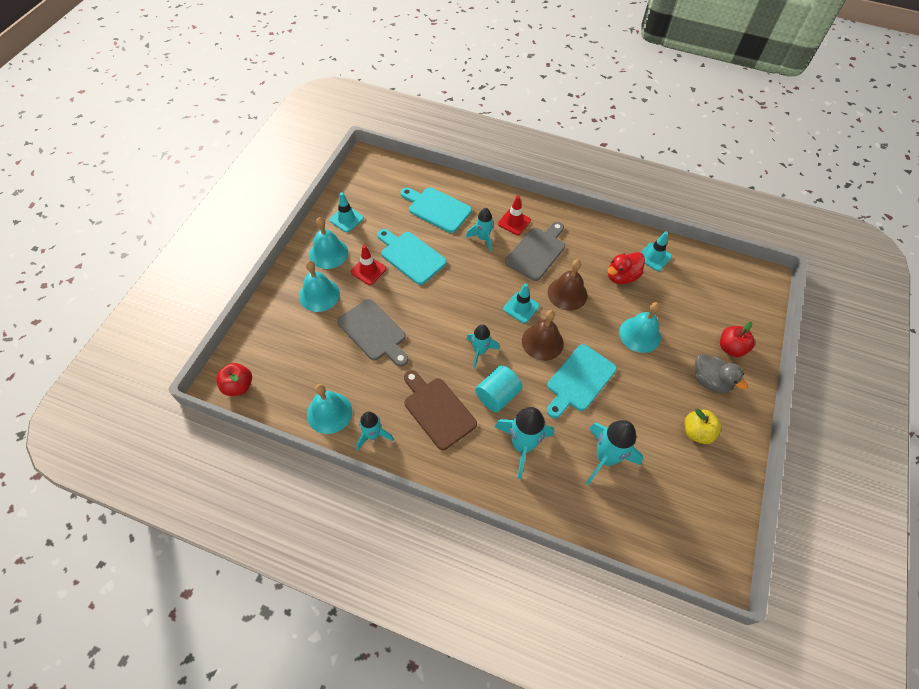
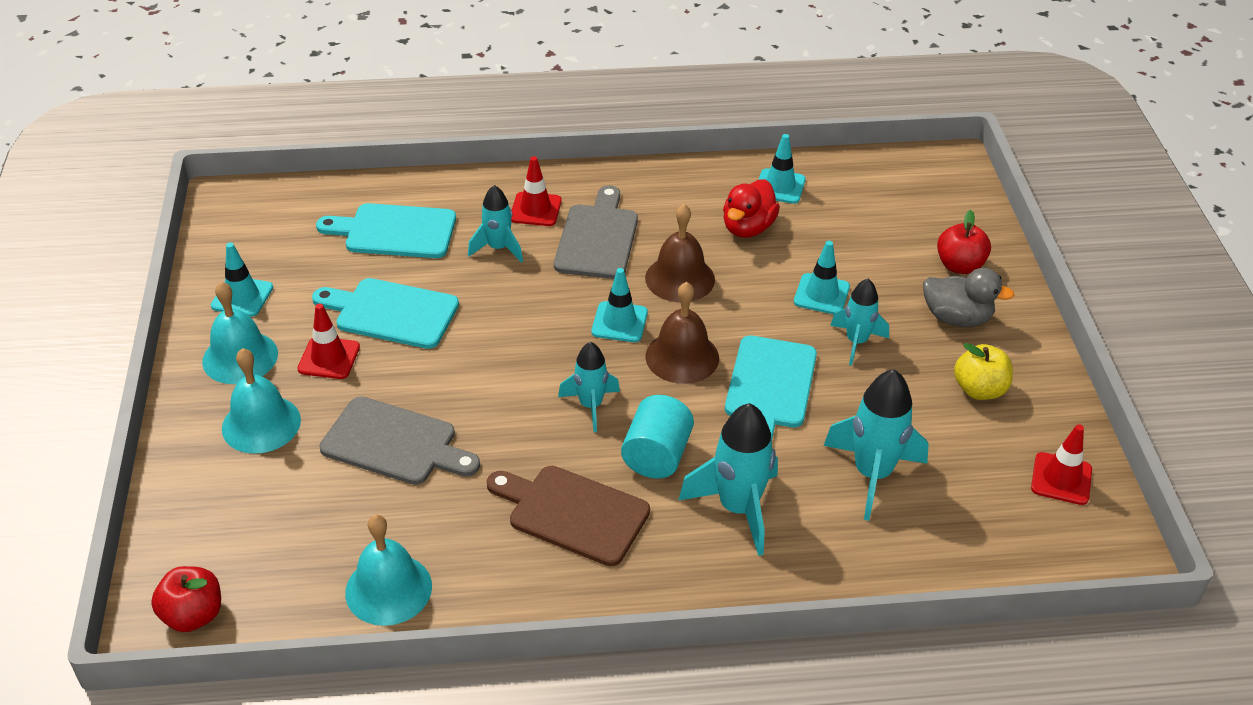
camera: 25 degrees left, 15 degrees down
turquoise rocket [356,411,394,450] -> turquoise rocket moved to [830,279,889,366]
turquoise bell [619,302,661,353] -> turquoise traffic cone [794,241,850,315]
none -> red traffic cone [1031,424,1092,505]

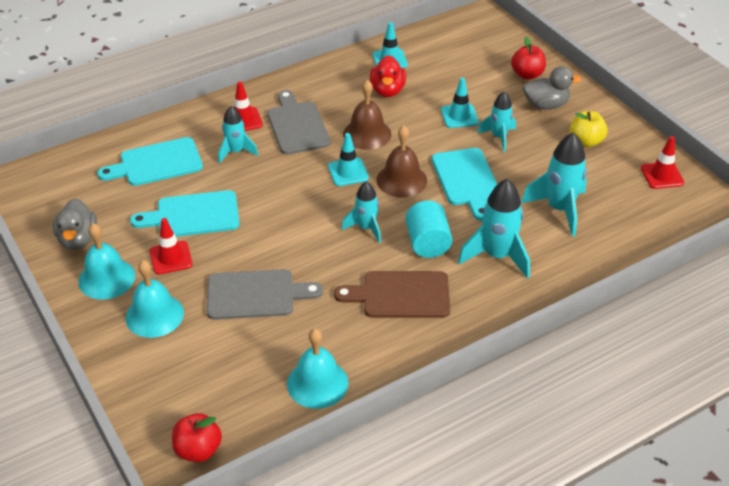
camera: 25 degrees left, 0 degrees up
turquoise traffic cone [211,242,273,317] -> grey duck [53,198,97,250]

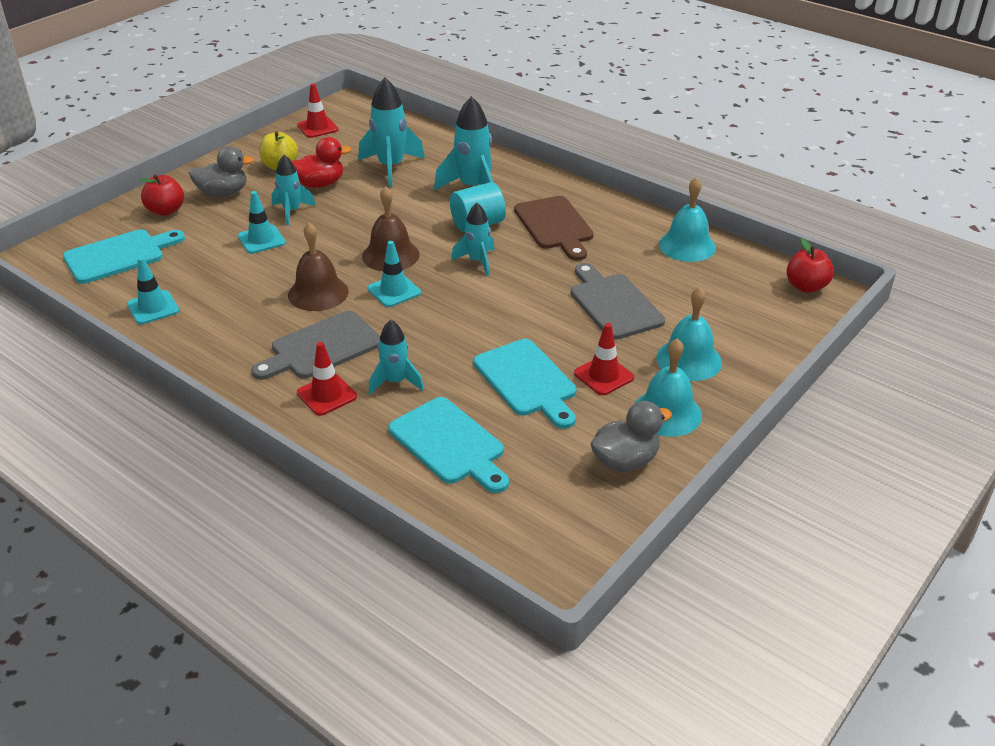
camera: 110 degrees left, 5 degrees down
red duck [370,55,406,97] -> red duck moved to [292,137,351,188]
turquoise cutting board [432,148,497,221] -> turquoise cutting board moved to [63,229,185,284]
grey duck [523,66,581,110] -> grey duck turned 105 degrees clockwise [188,146,254,197]

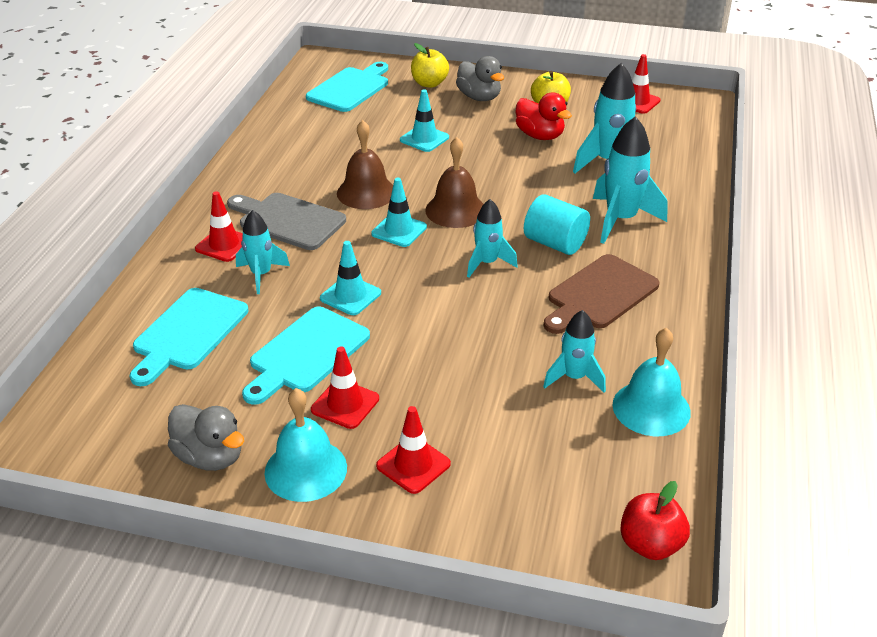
camera: 65 degrees right, 0 degrees up
turquoise cutting board [63,229,185,284] -> turquoise cutting board turned 90 degrees counterclockwise [306,62,388,112]
turquoise traffic cone [127,257,179,324] -> turquoise traffic cone moved to [320,241,381,315]
red apple [139,174,184,216] -> yellow apple [411,43,449,88]
turquoise rocket [271,155,316,225] -> turquoise rocket moved to [543,310,606,393]
grey cutting board [571,263,665,340] -> none
turquoise bell [656,287,722,381] -> red traffic cone [376,406,451,494]

